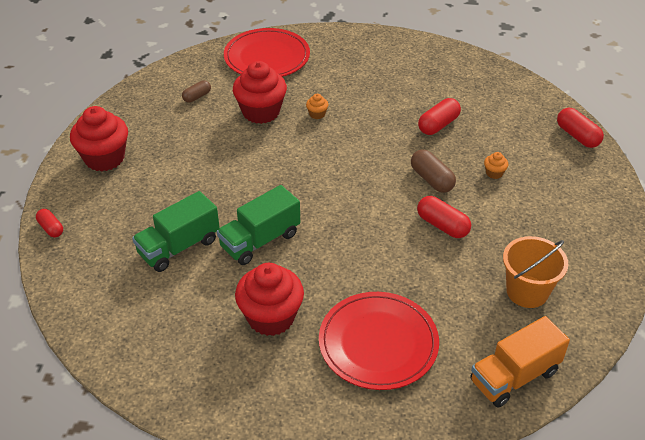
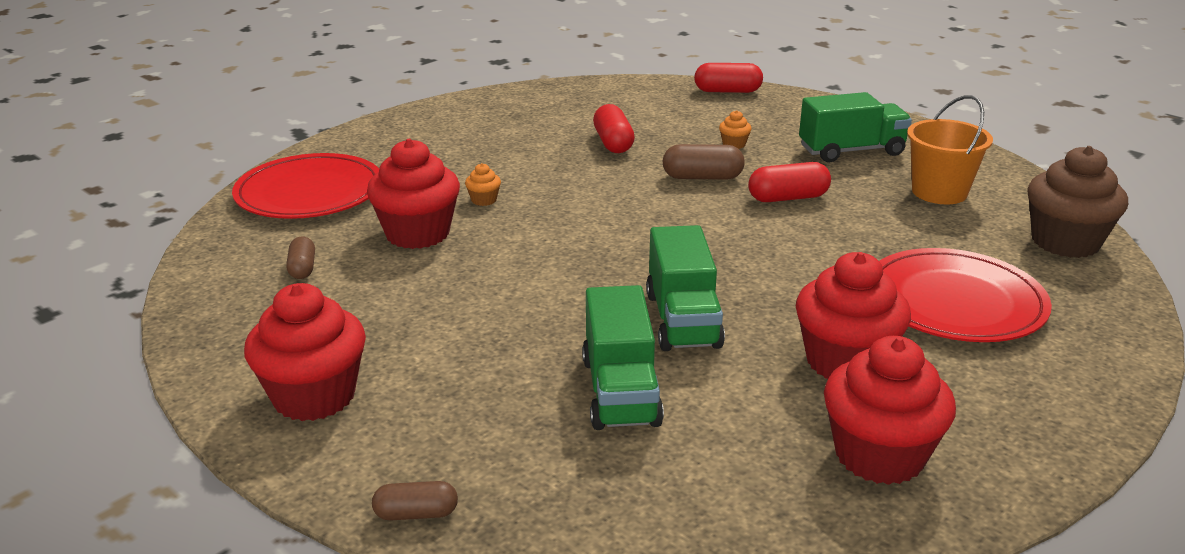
camera: 55 degrees left, 15 degrees down
red capsule [36,209,63,238] -> brown capsule [372,481,458,520]
orange truck [470,316,570,408] -> brown cupcake [1027,146,1128,258]
none -> green truck [799,92,912,162]
none -> red cupcake [824,336,956,485]

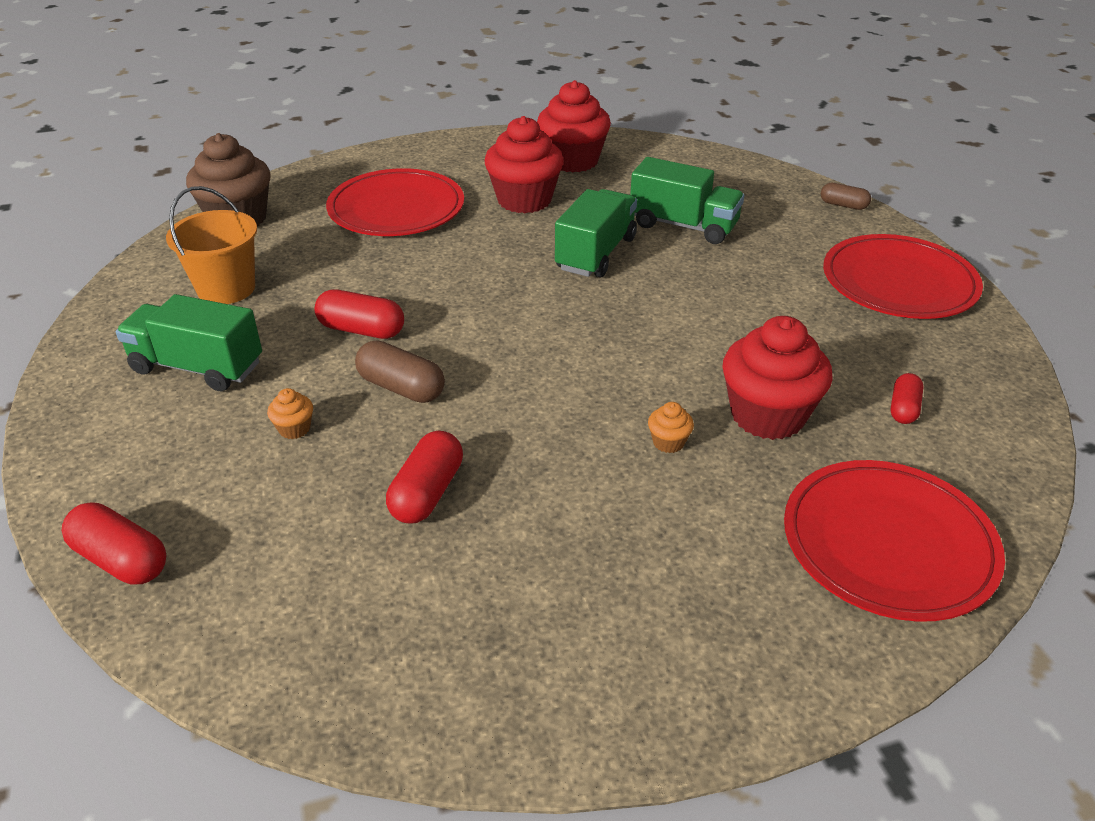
camera: 150 degrees left, 10 degrees up
red cupcake [244,283,366,421] -> red plate [823,234,983,319]
brown capsule [286,236,315,279] -> red capsule [891,373,924,424]
green truck [582,285,664,430] -> green truck turned 90 degrees clockwise [630,157,745,244]

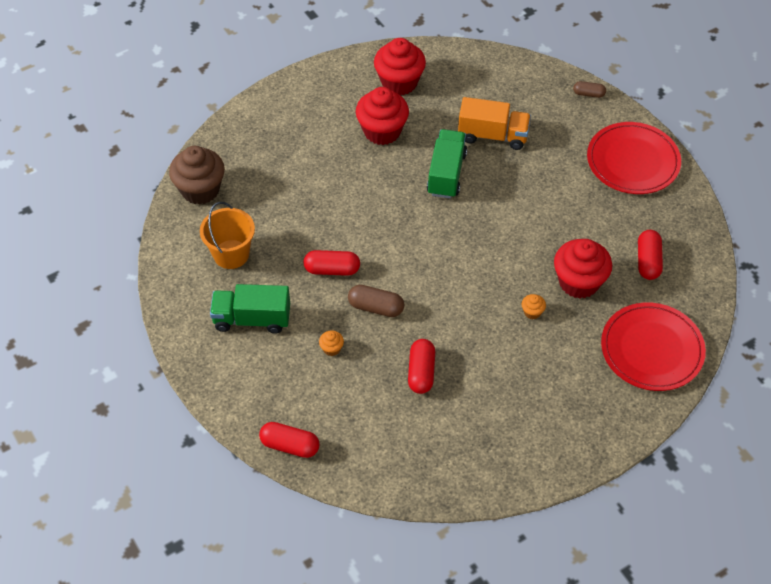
camera: 15 degrees left, 15 degrees up
red plate [326,168,464,236] -> none
green truck [630,157,745,244] -> orange truck [458,97,531,150]
red capsule [891,373,924,424] -> red capsule [638,230,663,280], size x1.56

